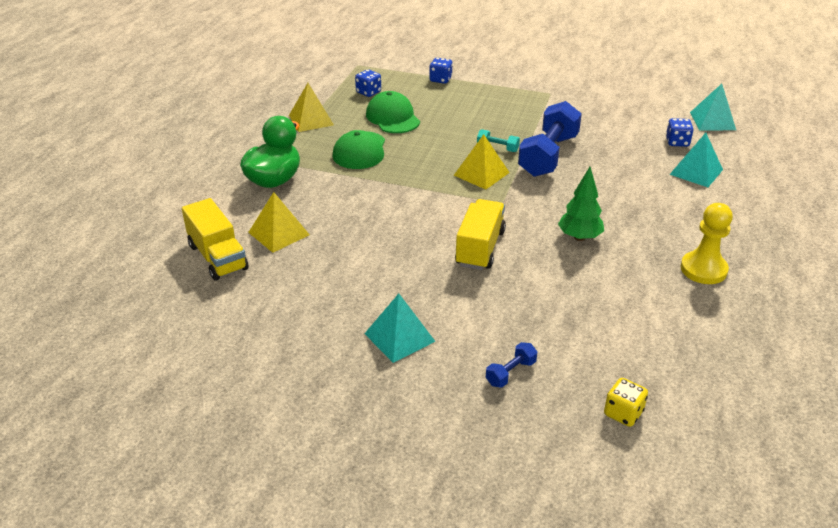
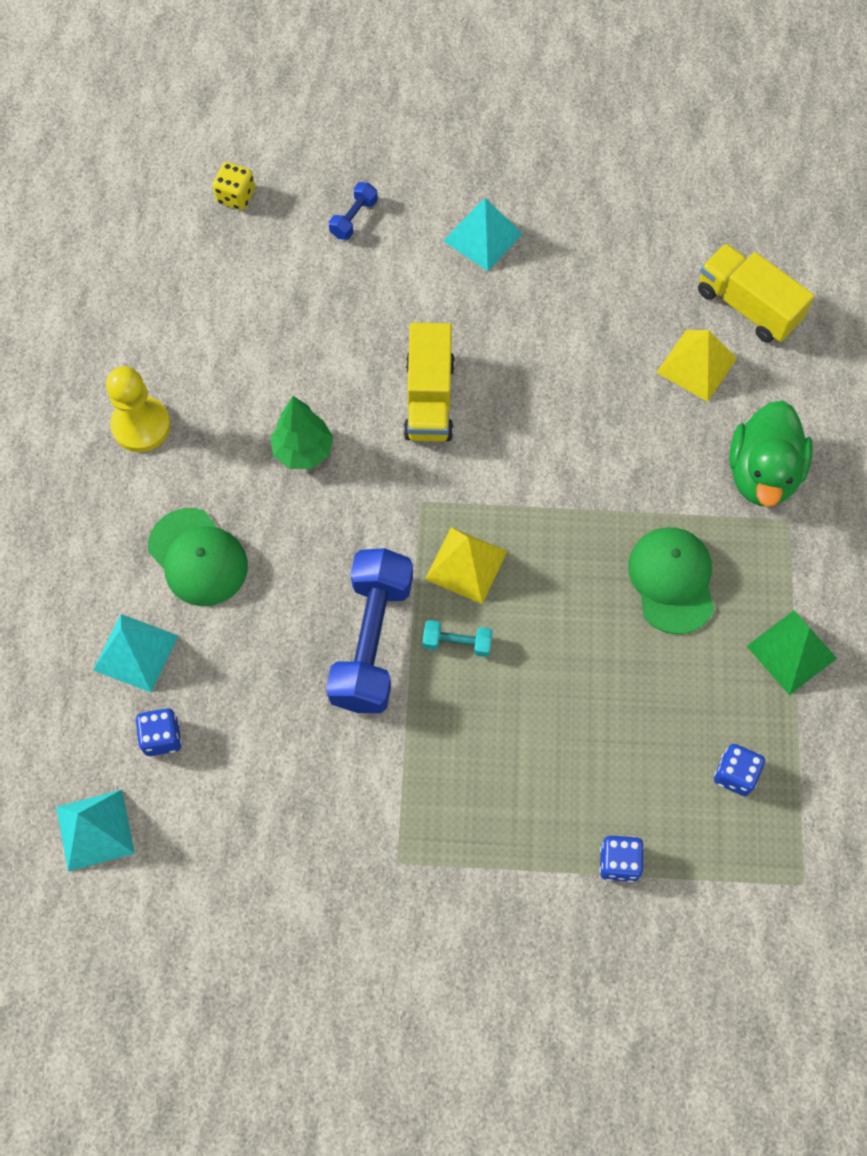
camera: 165 degrees right, 30 degrees up
yellow pyramid [289,83,334,132] -> green pyramid [747,611,837,695]
green cap [366,91,420,133] -> green cap moved to [148,508,248,606]

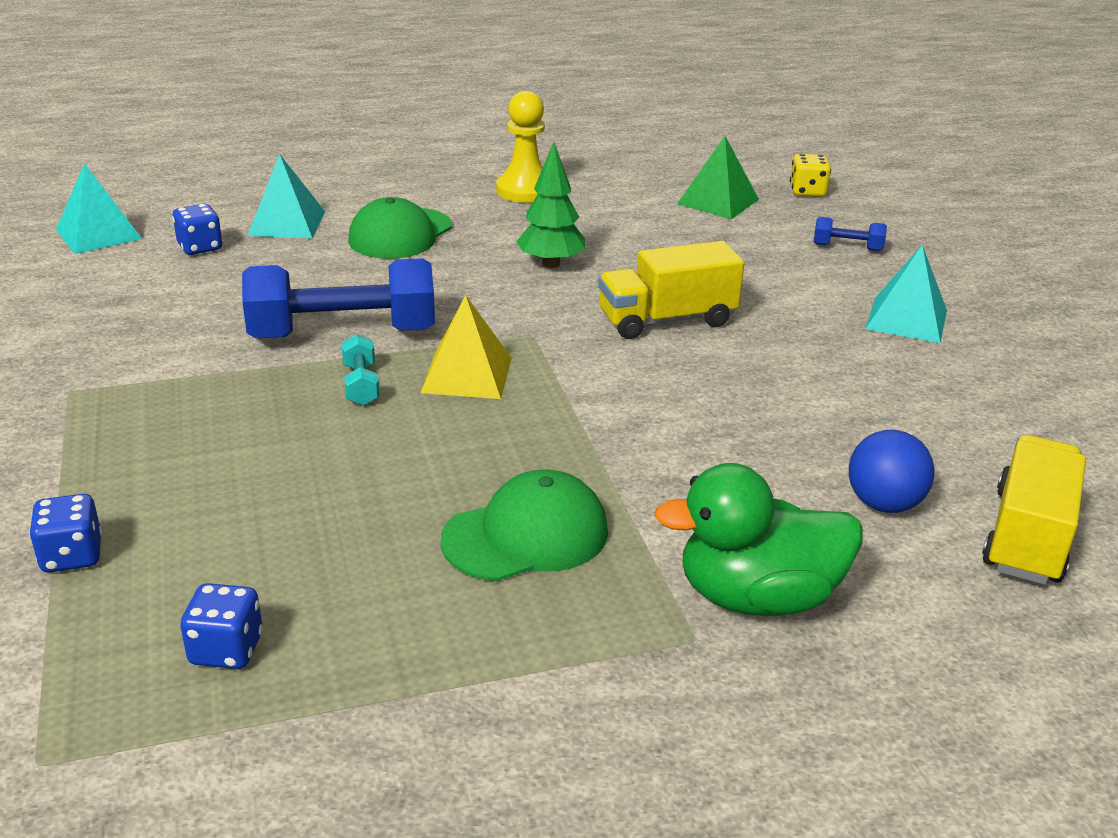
camera: 70 degrees right, 35 degrees down
yellow pyramid [656,330,737,402] -> blue ball [849,430,935,513]
green pyramid [747,611,837,695] -> green pyramid moved to [677,136,759,219]

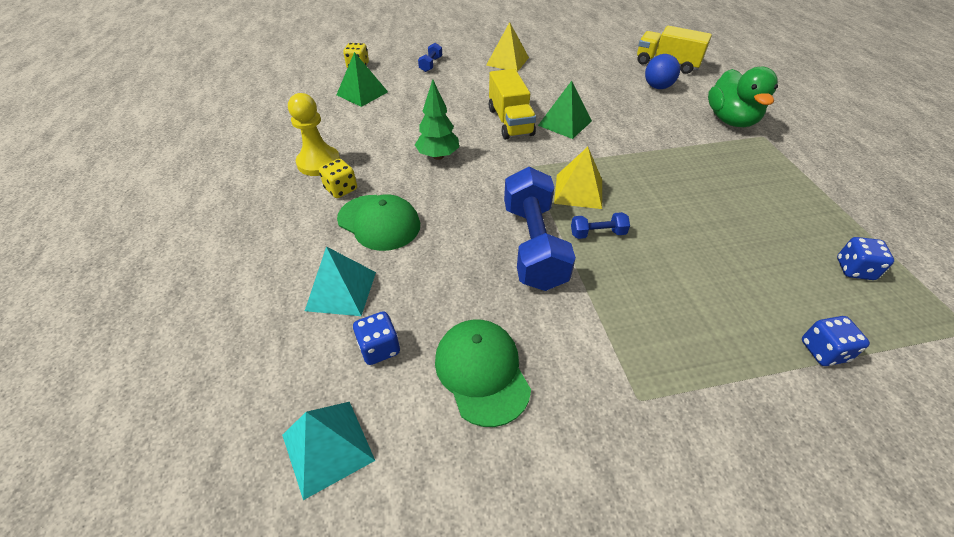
camera: 85 degrees left, 15 degrees up
turquoise dumbbell [341,334,379,406] -> blue dumbbell [571,212,630,239]
green cap [441,470,608,581] -> green cap moved to [435,320,531,427]
turquoise pyramid [866,245,947,343] -> yellow pyramid [486,22,529,72]
none -> yellow dice [319,159,357,198]
none -> green pyramid [538,81,592,139]

